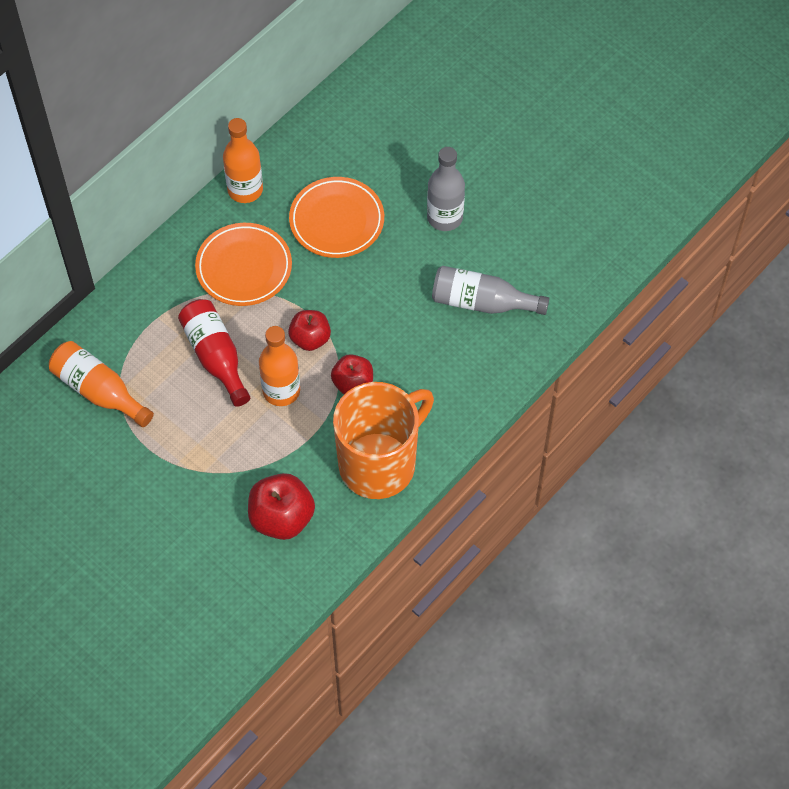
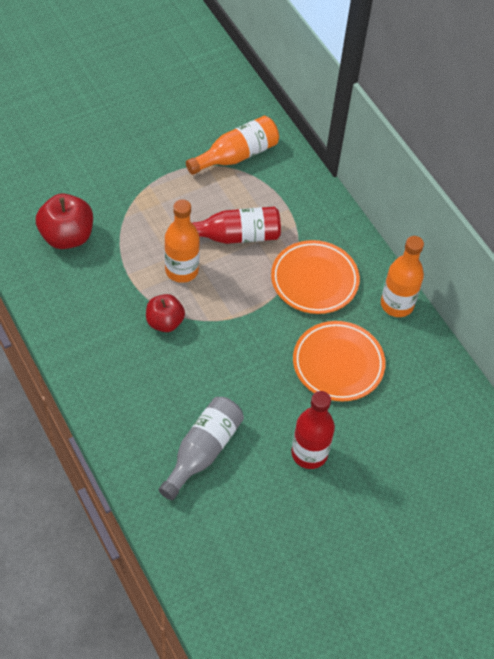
camera: 105 degrees right, 5 degrees down
red apple [288,310,331,351] -> none
orange mug [333,382,434,499] -> none
grey bottle [427,147,465,231] -> red bottle [291,391,335,469]

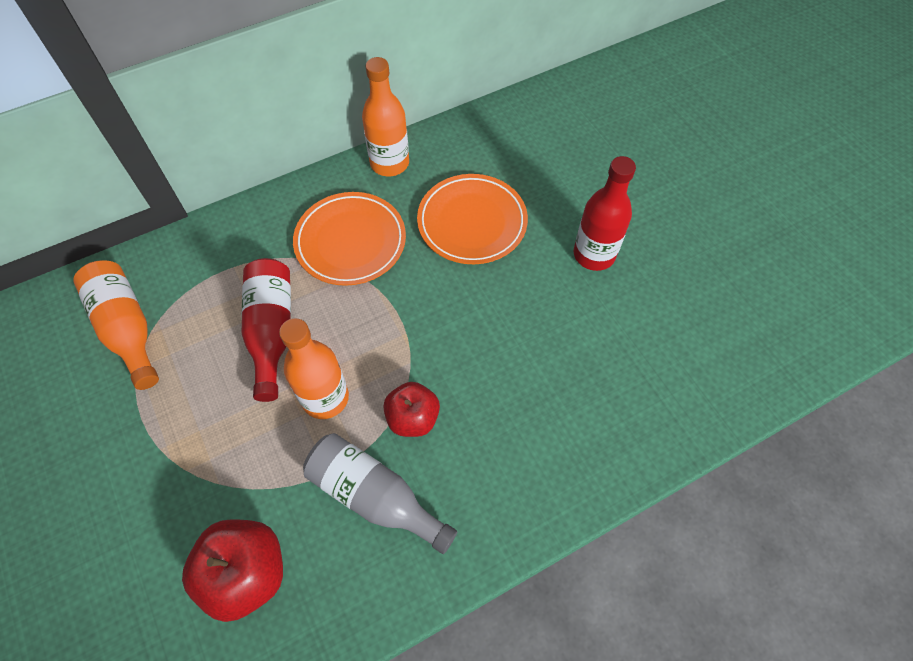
camera: 85 degrees left, 5 degrees up
grey bottle [159,397,244,500] -> grey bottle moved to [303,433,457,554]

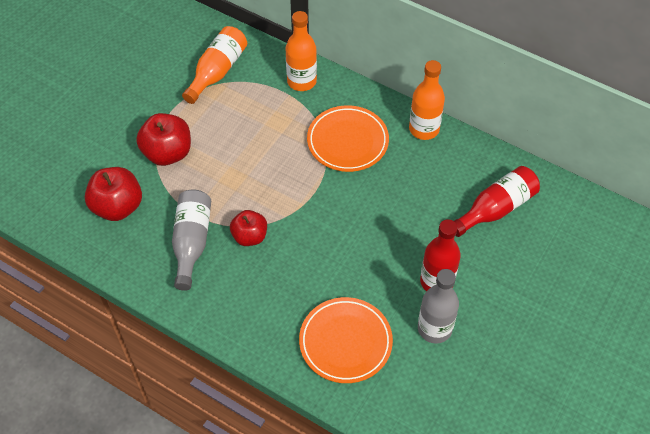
camera: 60 degrees right, 5 degrees down
red bottle [242,258,291,402] -> red bottle moved to [454,166,540,237]
orange bottle [279,318,349,419] -> orange bottle moved to [285,11,317,91]
orange plate [417,174,528,264] -> orange plate moved to [299,297,393,383]
none -> red apple [136,113,191,166]
none -> grey bottle [418,269,459,343]

